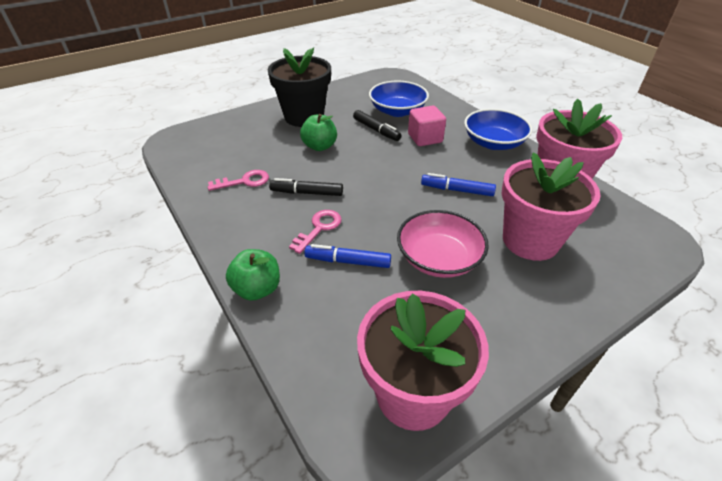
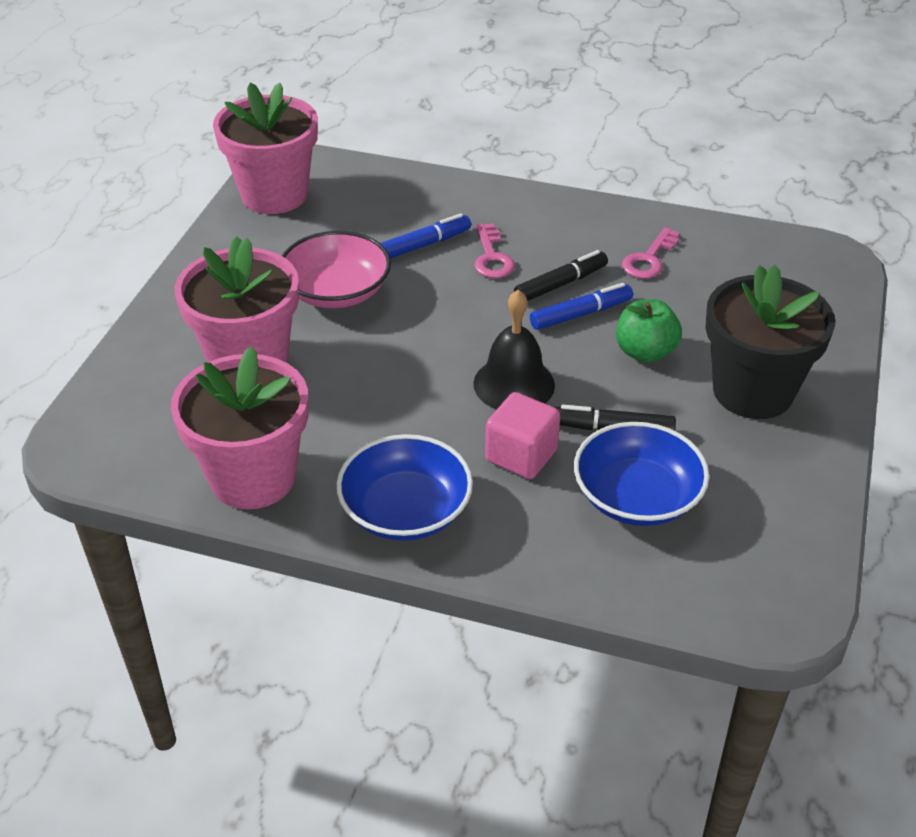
camera: 140 degrees right, 0 degrees up
green apple [226,249,280,301] -> none
blue marker [421,173,496,196] -> blue marker moved to [530,283,633,330]
none -> black bell [473,289,555,409]

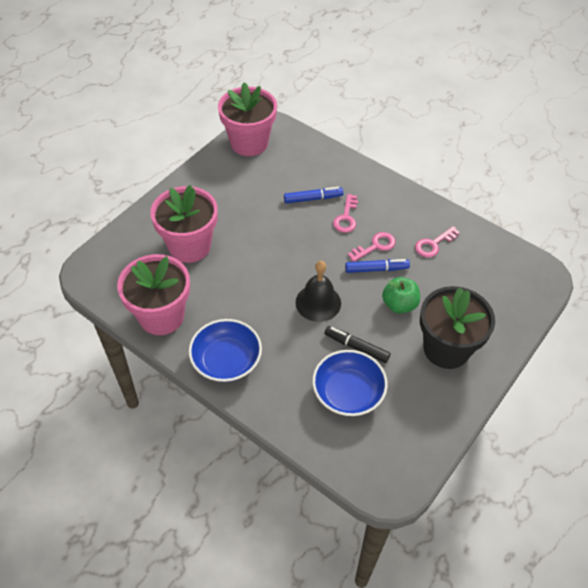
camera: 20 degrees right, 10 degrees up
pink bowl [282,231,391,308] -> none
pink cube [485,392,560,479] -> none
black marker [514,250,608,301] -> pink key [348,232,396,262]

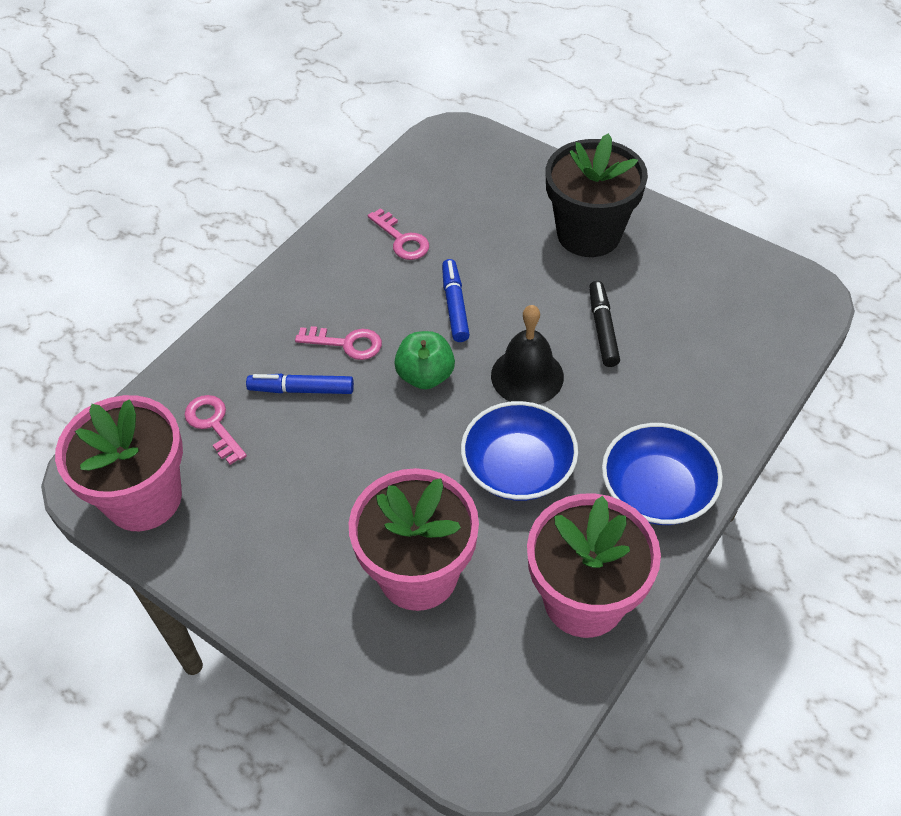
camera: 90 degrees left, 0 degrees up
blue marker [284,187,343,204] -> blue marker turned 75 degrees counterclockwise [246,374,354,394]
blue bowl [312,350,388,416] -> blue bowl moved to [461,401,578,501]
black marker [325,326,391,363] -> black marker turned 150 degrees clockwise [589,281,620,367]
pink key [348,232,396,262] -> pink key moved to [184,395,247,465]
green apple [382,277,420,314] -> green apple moved to [394,331,455,389]

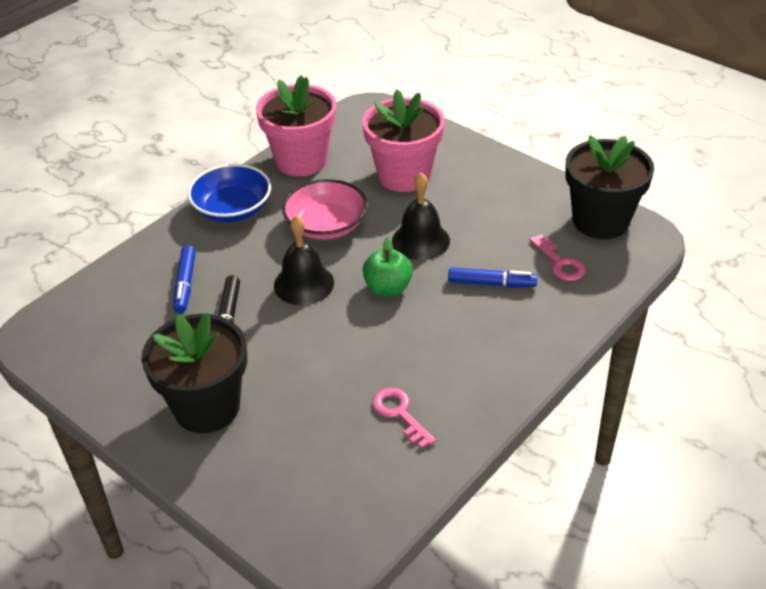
camera: 175 degrees left, 10 degrees down
pink flower pot [55,395,183,531] -> black flower pot [565,136,654,239]
pink key [295,326,382,360] -> none
blue marker [442,259,470,342] -> blue marker moved to [173,245,196,313]
blue bowl [461,401,578,501] -> pink bowl [282,179,367,240]
none -> black bell [392,173,450,260]

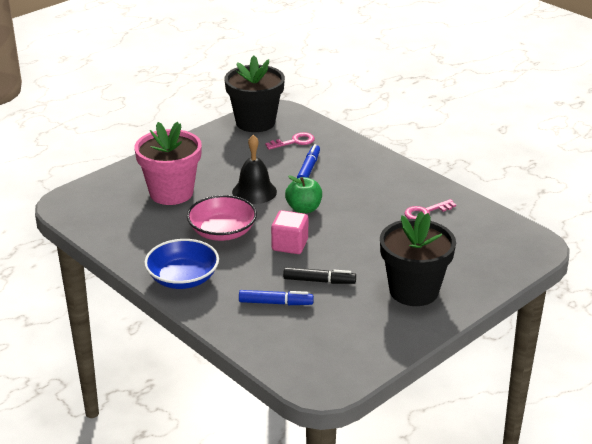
camera: 85 degrees left, 10 degrees down
pink flower pot [256,75,336,177] -> none
black bell [274,215,334,305] -> pink cube [271,210,308,254]

